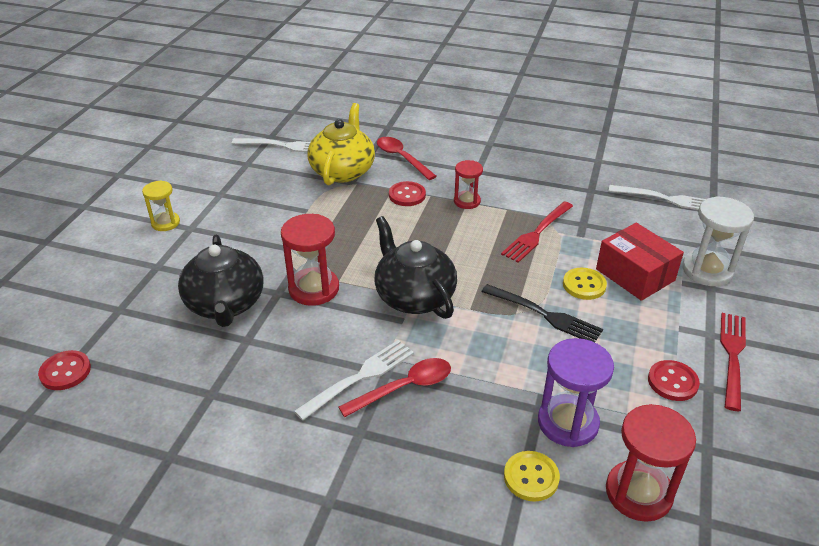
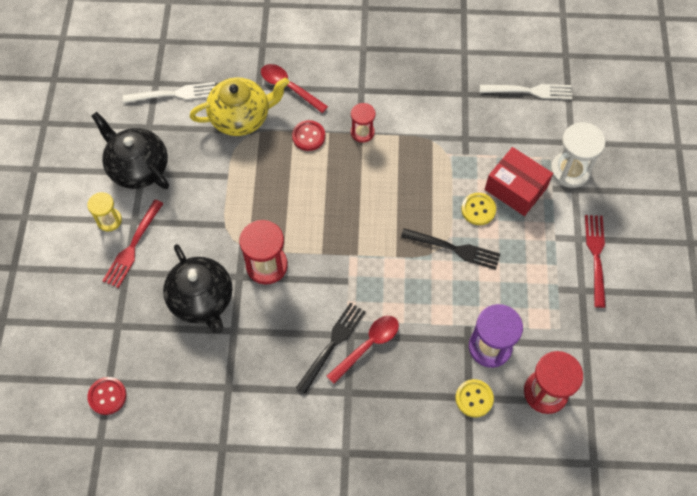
camera: 15 degrees left, 25 degrees up
white fork [294,340,414,421] -> black fork [296,302,366,394]
yellow teapot [308,103,375,185] -> yellow teapot turned 75 degrees clockwise [190,77,289,136]
black teapot [374,216,457,319] -> black teapot moved to [91,112,169,189]
red fork [501,201,573,263] -> red fork moved to [103,200,164,288]
red button [648,360,700,401] -> none

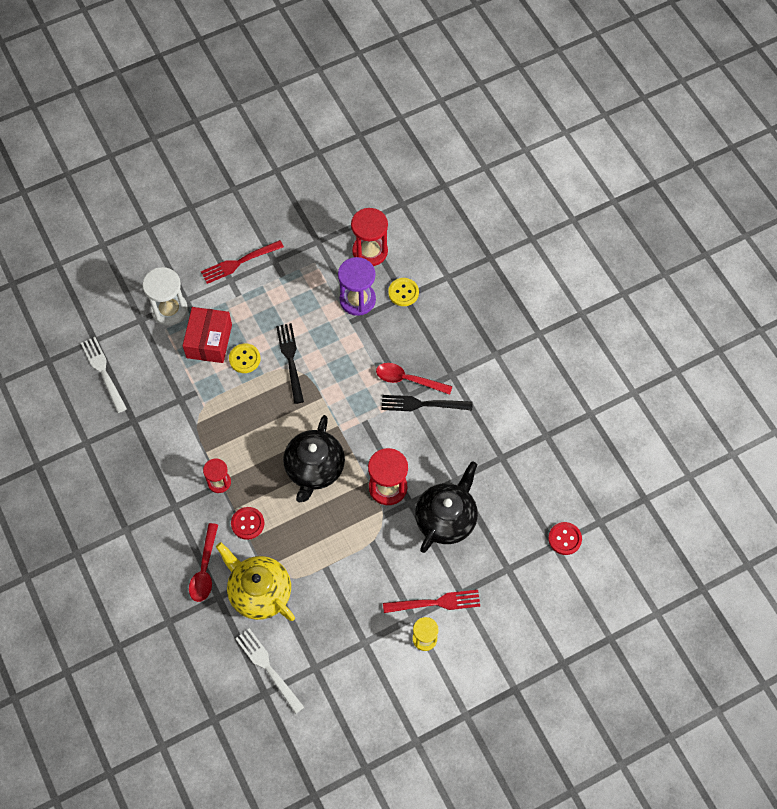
camera: 120 degrees left, 0 degrees up
black teapot [91,112,169,189] -> black teapot moved to [283,415,345,502]

